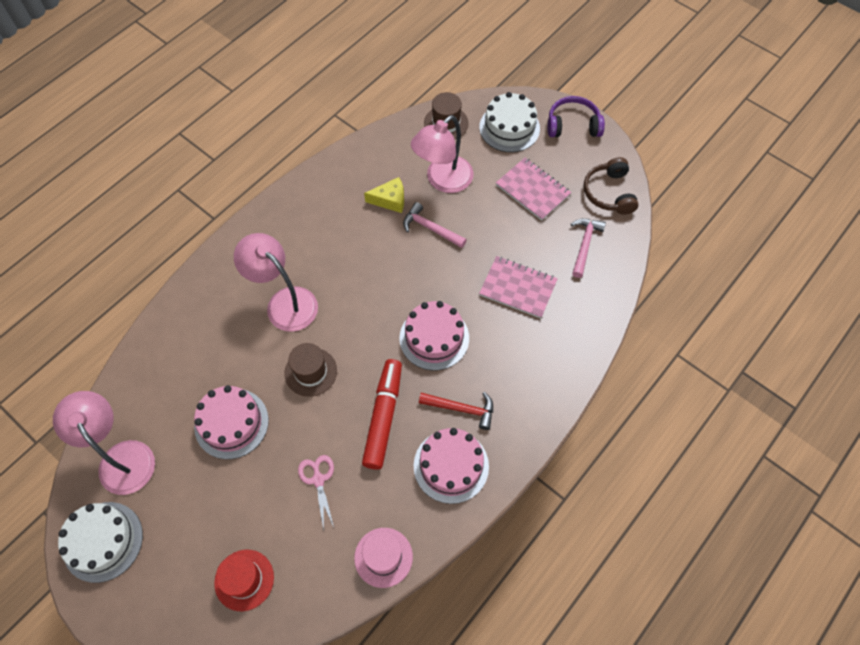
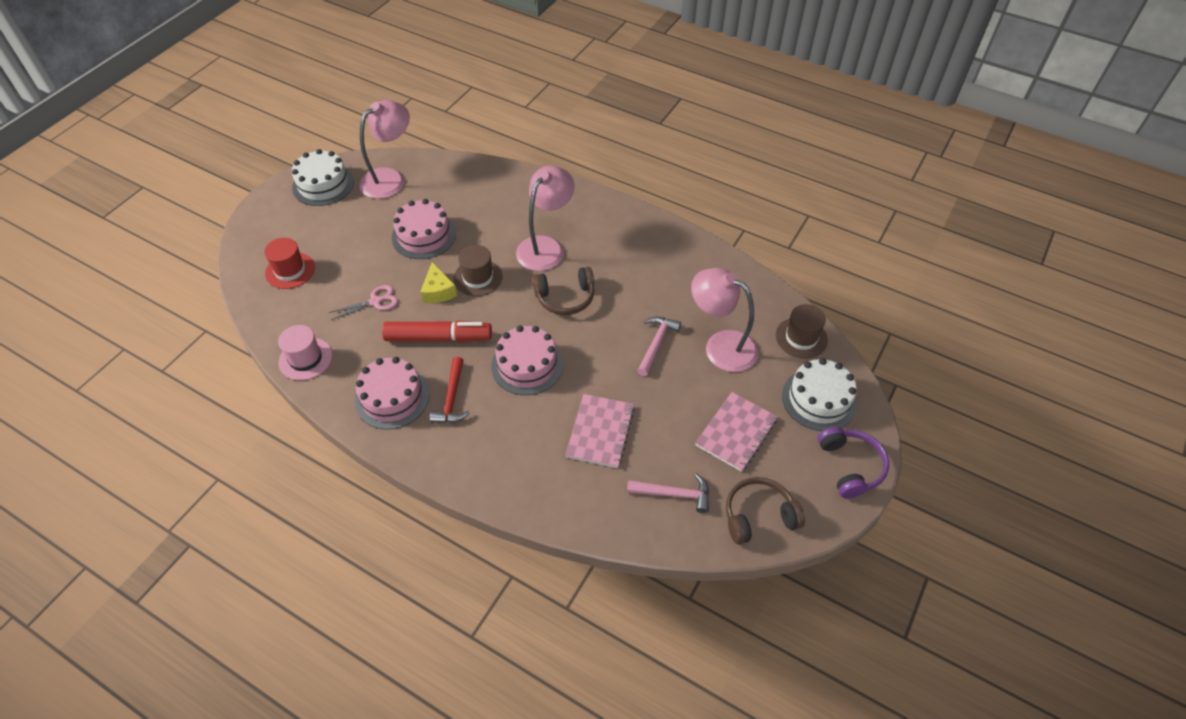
camera: 80 degrees right, 10 degrees down
yellow cheese [364,177,404,213] -> yellow cheese moved to [420,262,457,303]
none -> brown headphones [533,267,594,315]

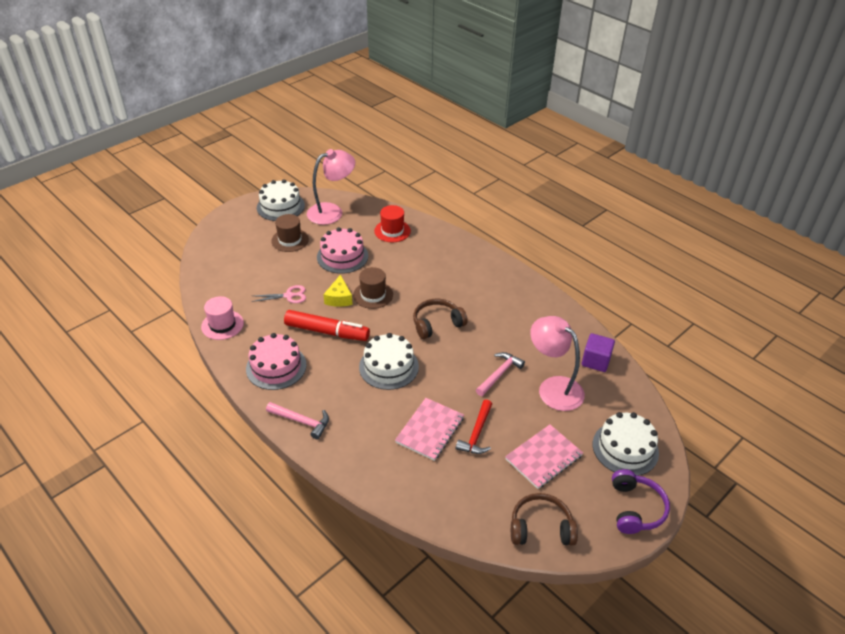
camera: 15 degrees right, 10 degrees down
red hat [264,238,315,289] -> red hat moved to [374,205,411,242]
red hammer [430,357,470,423] -> red hammer moved to [456,399,492,454]
pink cake [491,325,563,395] -> white cake [359,333,419,390]
pink lamp [516,166,575,271] -> none
brown headphones [533,267,594,315] -> brown headphones turned 150 degrees clockwise [413,299,468,339]
pink hammer [627,473,709,513] -> pink hammer moved to [266,402,329,439]
brown hat [776,304,828,359] -> brown hat moved to [271,214,309,252]
none -> purple cube [582,333,615,372]

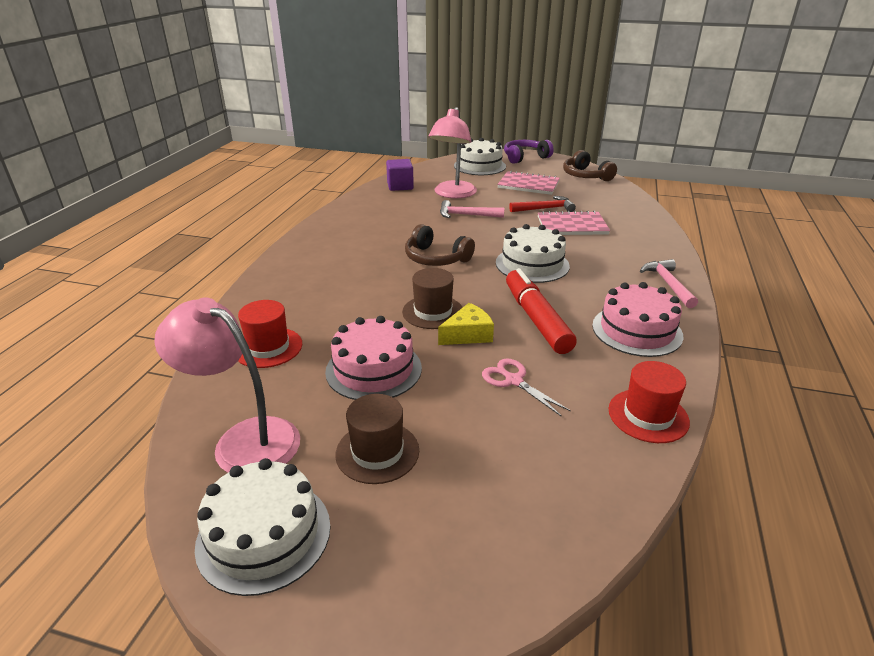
camera: 120 degrees left, 10 degrees down
pink hat [201,296,244,340] -> red hat [608,361,690,443]

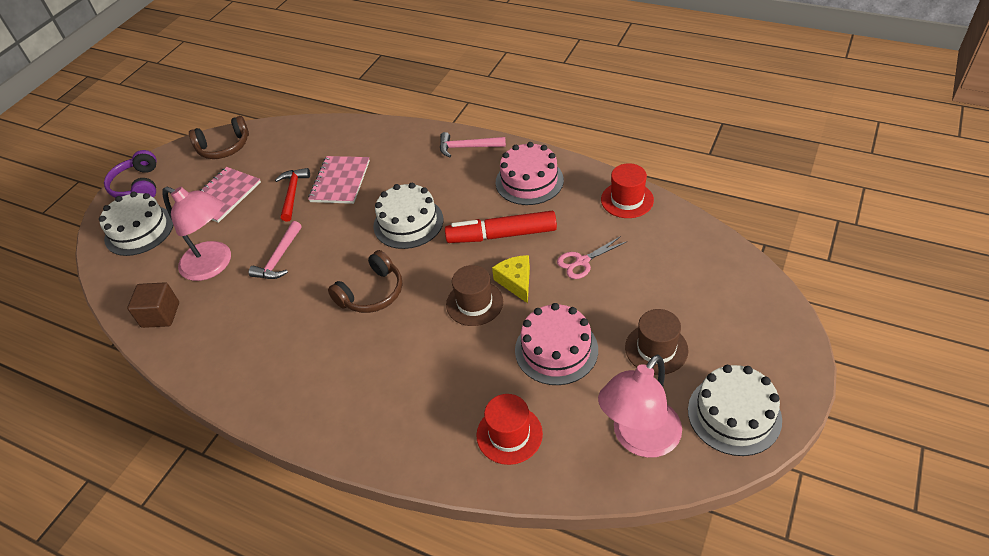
camera: 75 degrees left, 15 degrees up
purple cube [386,159,414,191] -> brown cube [127,282,179,328]

